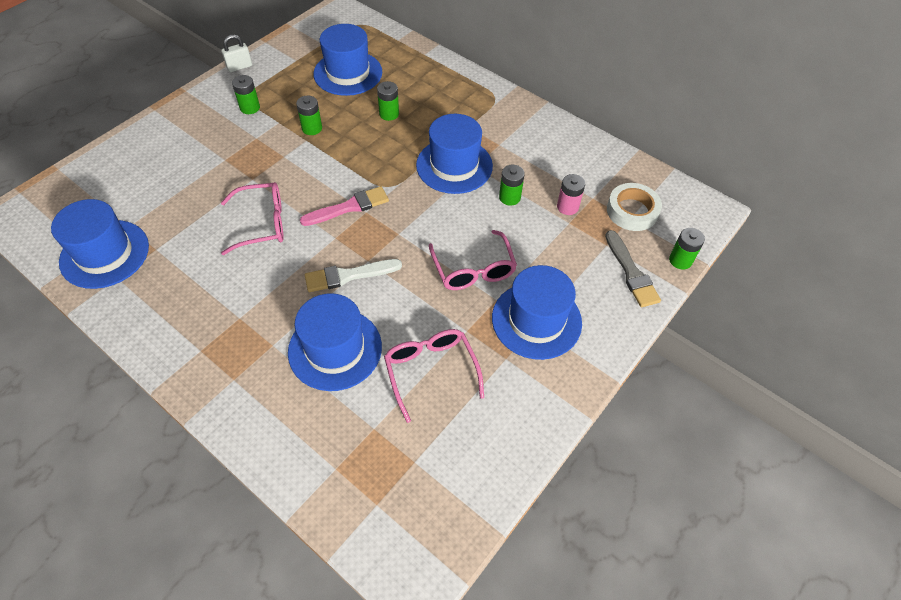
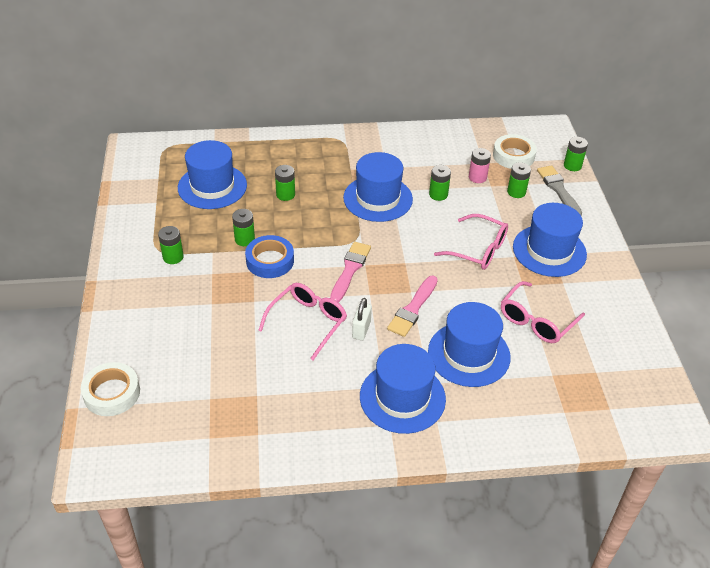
camera: 45 degrees left, 10 degrees down
blue hat [51,199,149,289] -> blue hat moved to [360,344,446,434]
white padlock [221,34,252,72] -> white padlock moved to [352,298,372,340]
white brush [305,259,402,292] -> pink brush [387,276,438,337]
pink glasses [384,329,484,423] -> pink glasses turned 75 degrees counterclockwise [501,281,585,343]
grey brush [605,230,661,307] -> grey brush turned 135 degrees counterclockwise [537,166,582,215]
none -> white tape [81,362,140,416]
none -> blue tape [245,235,294,278]
none -> green battery [507,162,531,198]

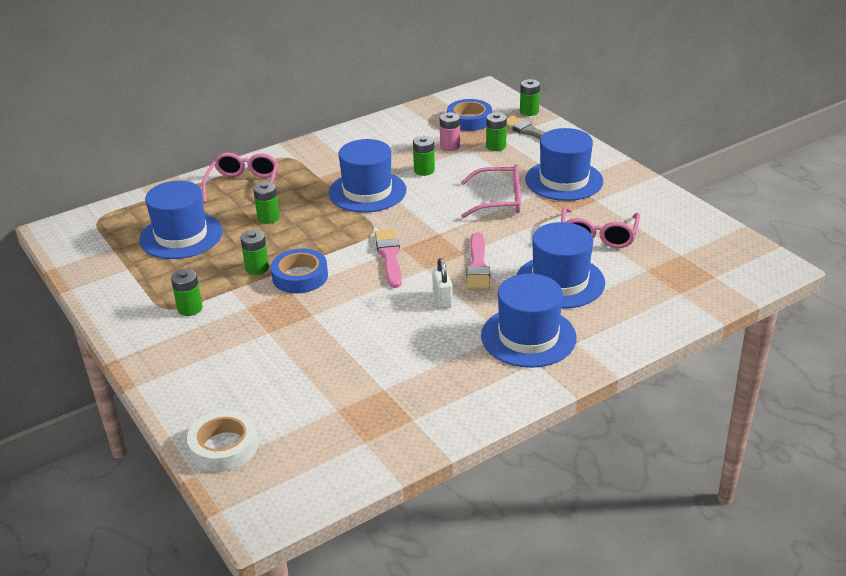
camera: 25 degrees left, 10 degrees down
pink glasses [258,283,347,360] -> pink glasses moved to [202,152,279,203]
white tape [493,134,537,169] -> blue tape [447,99,492,131]

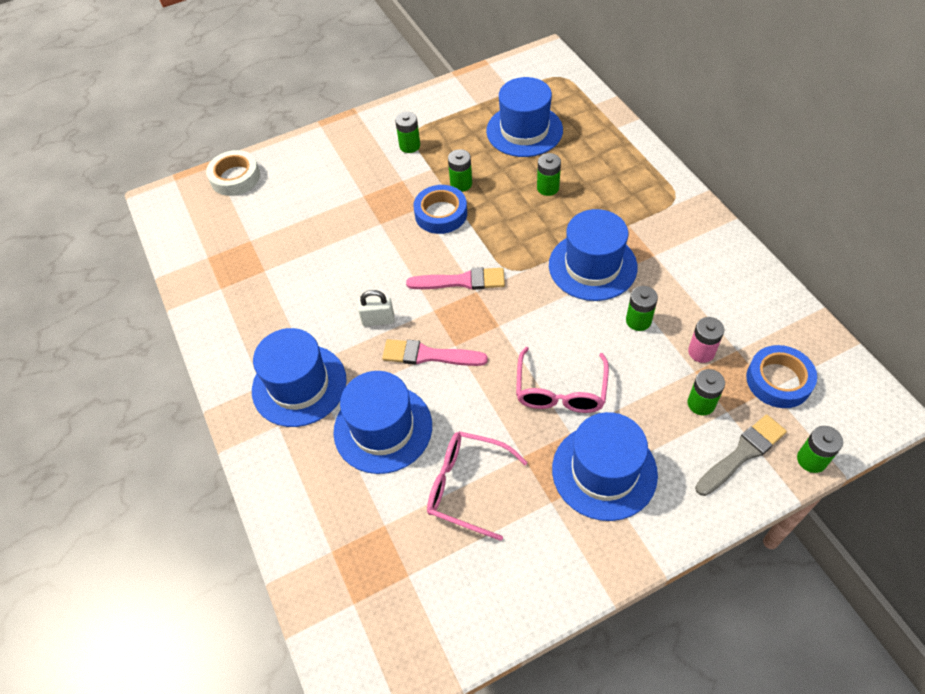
camera: 100 degrees right, 20 degrees up
pink glasses [202,152,279,203] -> none

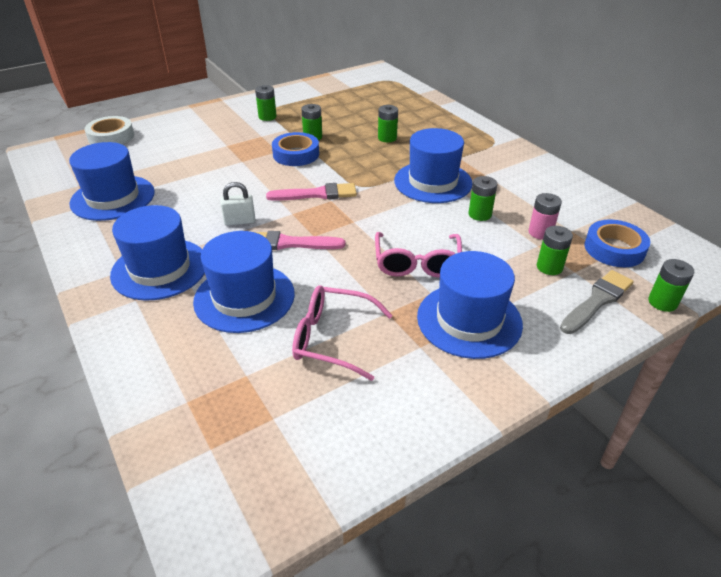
camera: 10 degrees left, 15 degrees down
blue hat [486,77,563,157] -> blue hat moved to [69,142,155,221]

